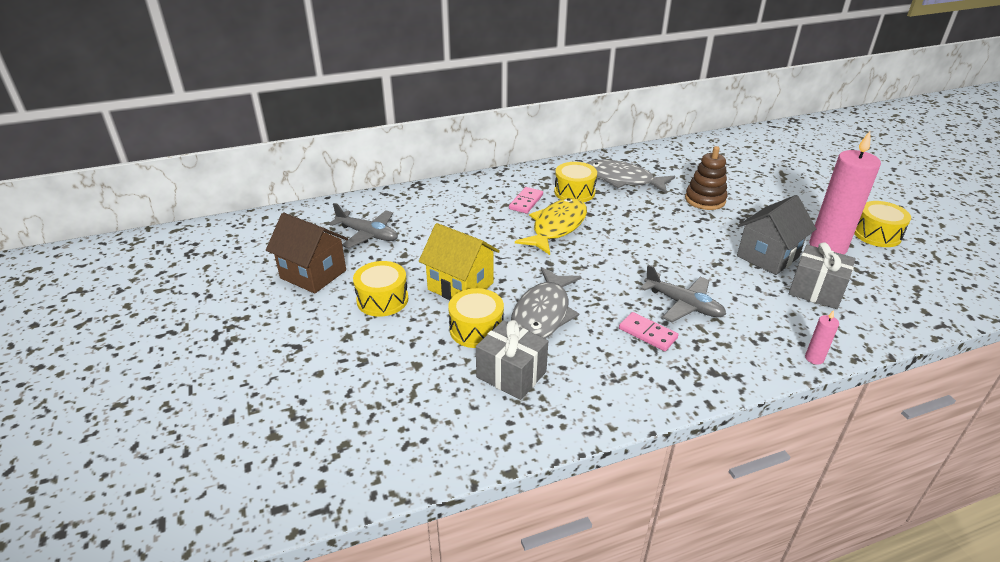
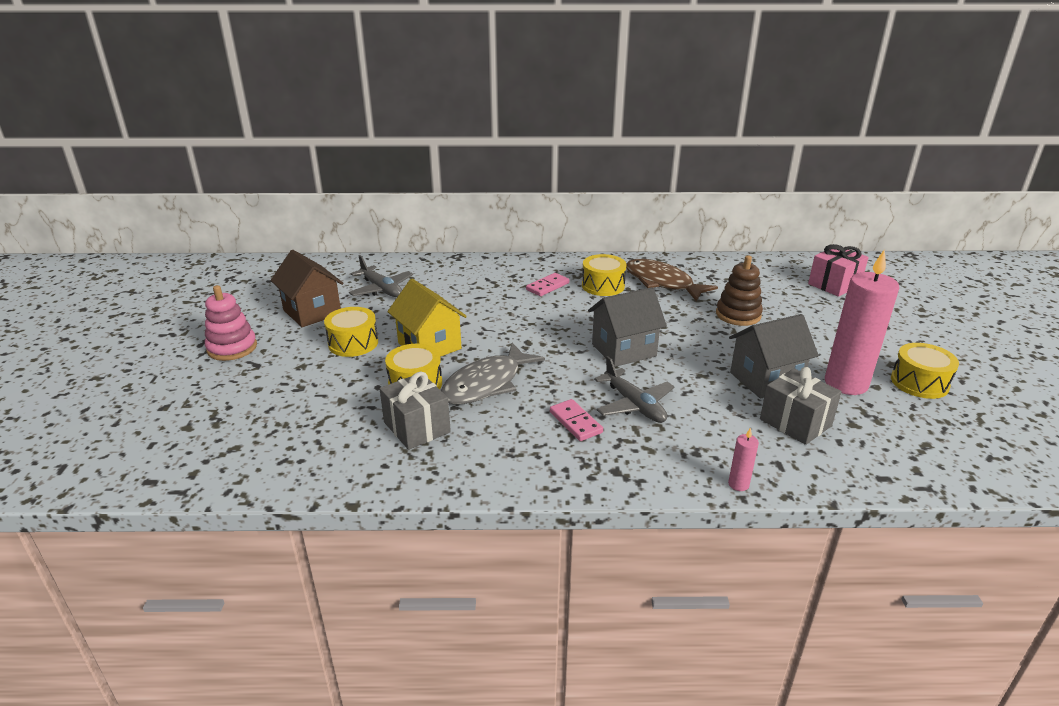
camera: 20 degrees right, 5 degrees down
yellow fish [515,198,587,255] -> none
grey fish [587,160,675,194] -> brown fish [626,259,718,302]
none -> pink stacking toy [205,285,257,361]
none -> grey house [588,287,667,367]
none -> pink gift [808,244,869,297]

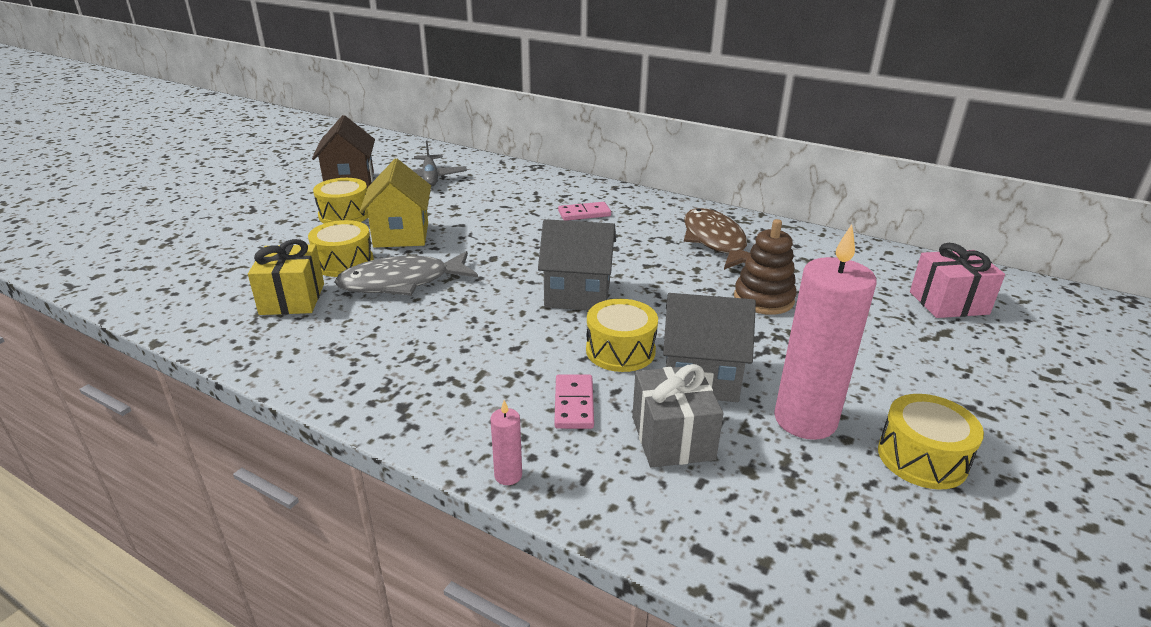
camera: 30 degrees right, 0 degrees up
pink stacking toy [205,285,257,361] -> none
grey gift [380,372,451,450] -> yellow gift [248,239,324,315]
pink domino [550,399,603,441] -> pink domino moved to [554,374,594,429]
yellow drum [582,254,627,296] -> yellow drum moved to [586,299,658,372]
grey plane [594,356,675,423] -> none

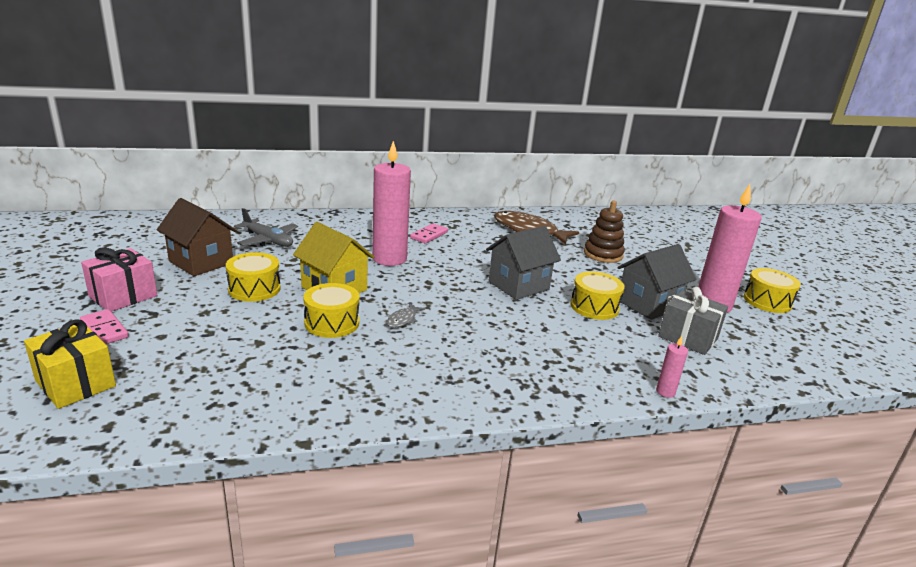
camera: 45 degrees left, 5 degrees down
yellow gift [248,239,324,315] -> yellow gift moved to [24,319,116,409]
grey fish [335,251,478,296] -> grey fish [387,303,425,328], size x0.43
pink domino [554,374,594,429] -> pink domino moved to [80,309,129,344]
pink gift [910,243,1005,318] -> pink gift moved to [81,247,157,312]
none -> pink candle [372,141,411,266]

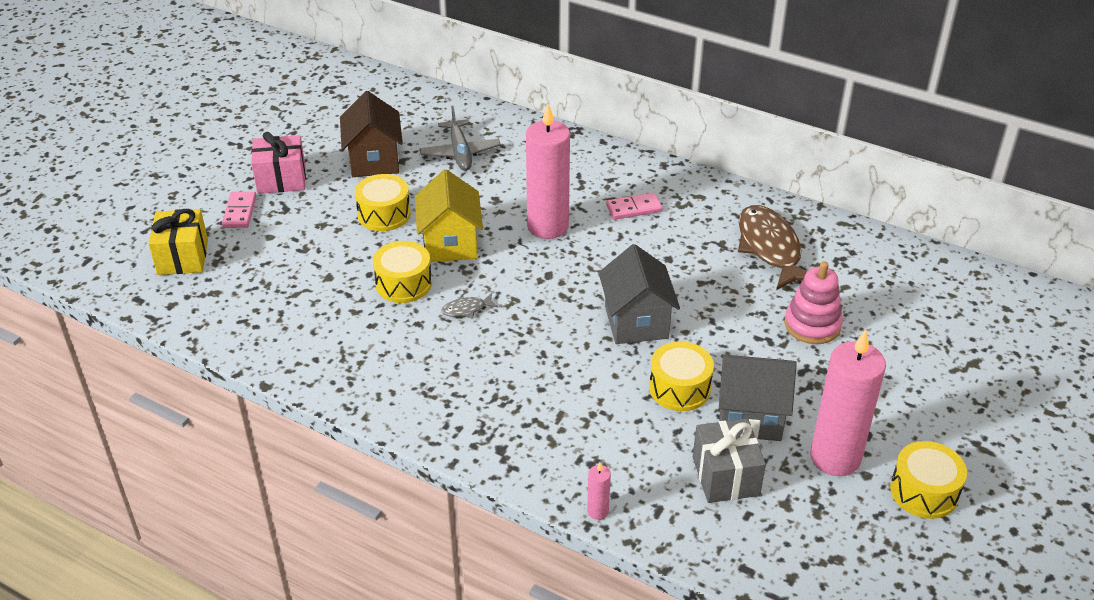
camera: 45 degrees right, 15 degrees up
grey house [486,226,561,300] -> grey house turned 75 degrees clockwise [599,244,680,344]
brown stacking toy [584,200,625,263] -> pink stacking toy [784,262,843,344]

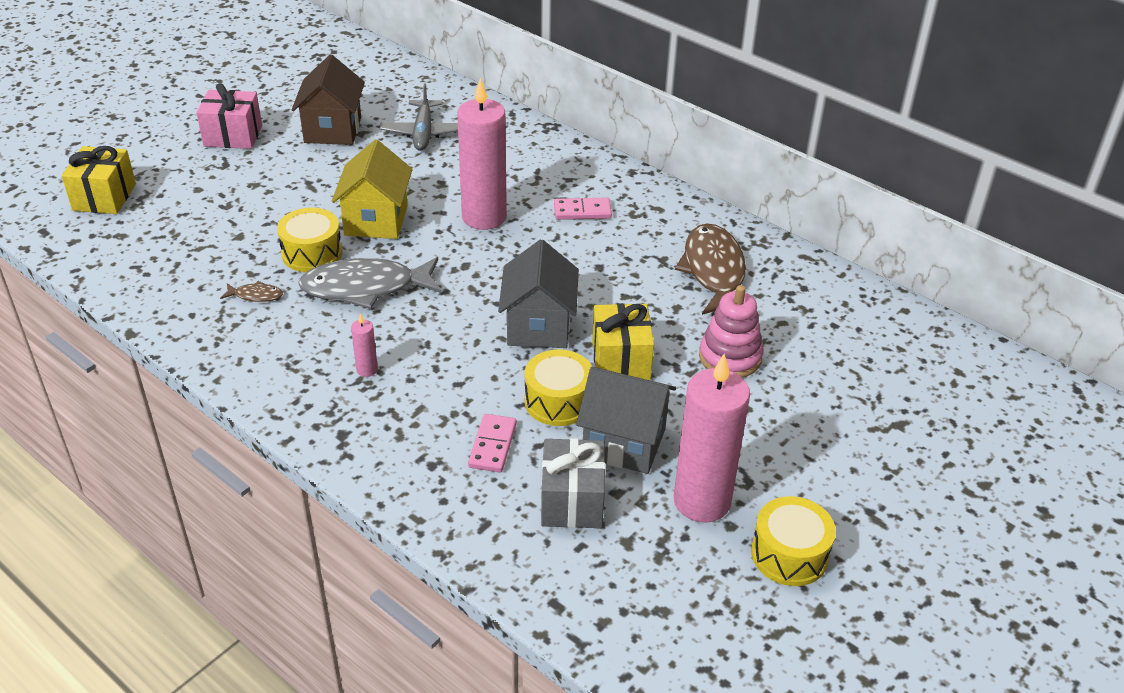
camera: 10 degrees right, 0 degrees up
pink domino [222,192,256,228] -> pink domino moved to [468,414,517,472]
yellow drum [355,174,411,231] -> none
grey fish [441,293,498,318] -> grey fish [298,257,442,309], size x2.34
pink candle [587,463,611,520] -> pink candle moved to [351,314,378,377]
none -> brown fish [220,281,283,302]
none -> yellow gift [592,303,654,380]

